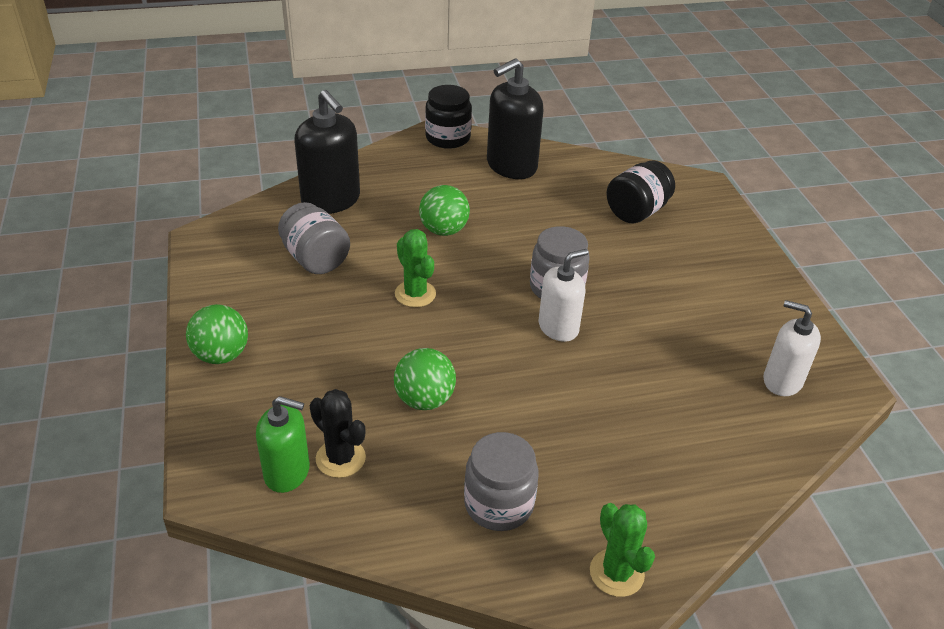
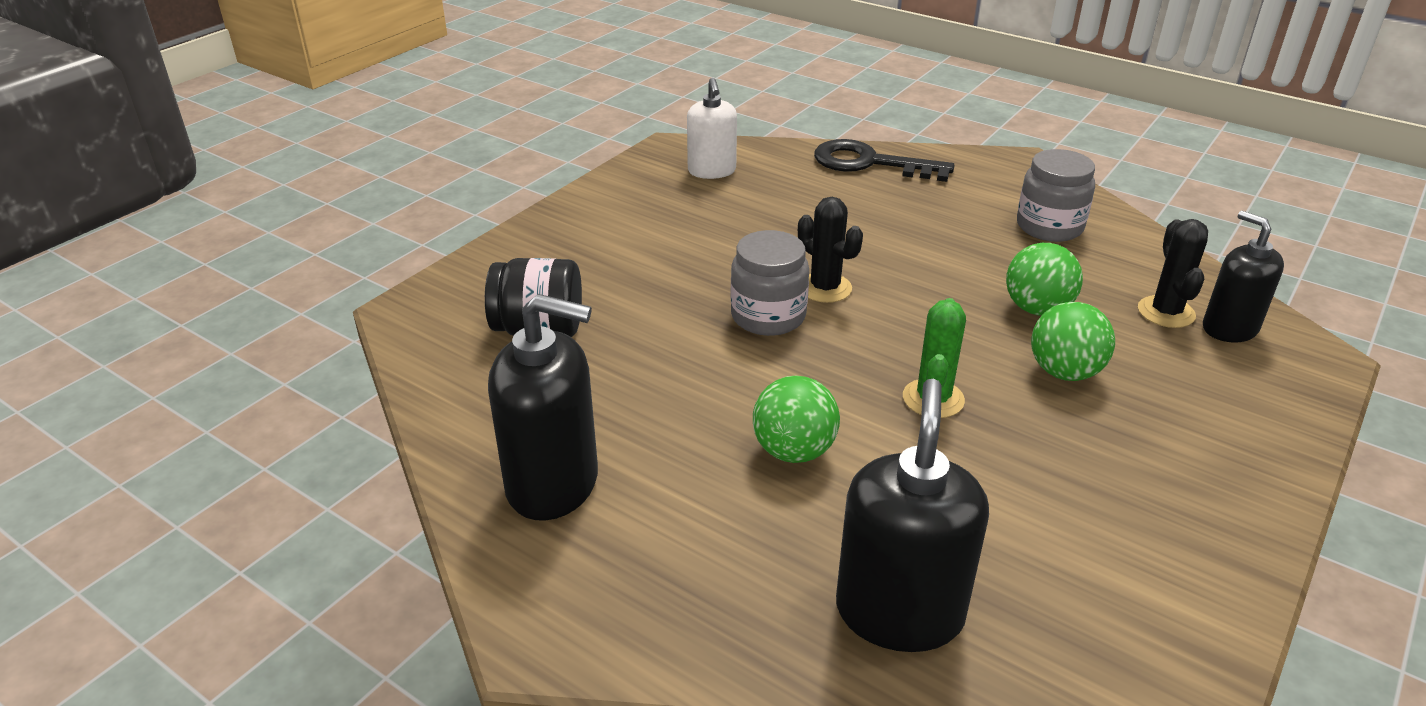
camera: 130 degrees left, 5 degrees down
green ball [186,304,248,364] -> green ball moved to [1031,302,1115,381]
green soap dispenser [256,396,310,493] -> black soap dispenser [1203,211,1284,343]
grey jar [278,202,350,274] -> none
black jar [425,85,472,149] -> none
white soap dispenser [538,249,588,342] -> black cactus [798,197,863,303]
green cactus [590,503,655,597] -> none
none -> black key [814,139,955,182]

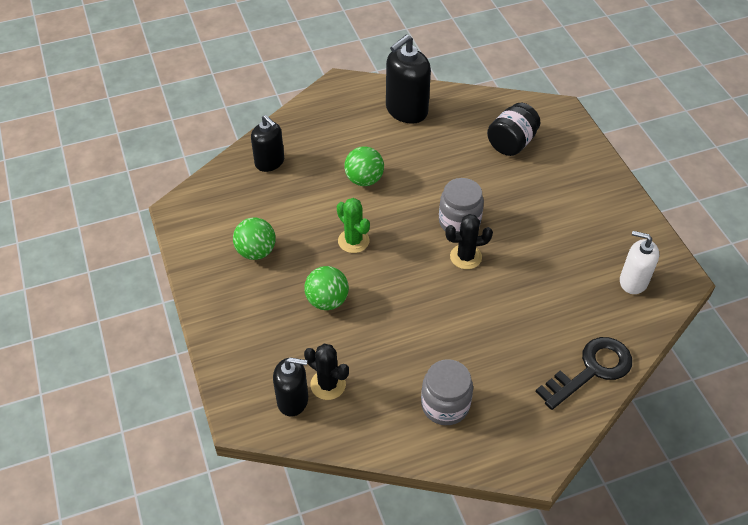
camera: 125 degrees right, 15 degrees up
black soap dispenser [836,379,989,652] -> black soap dispenser [251,115,284,172], size x0.65
green ball [1006,243,1083,316] -> green ball moved to [233,217,276,260]

